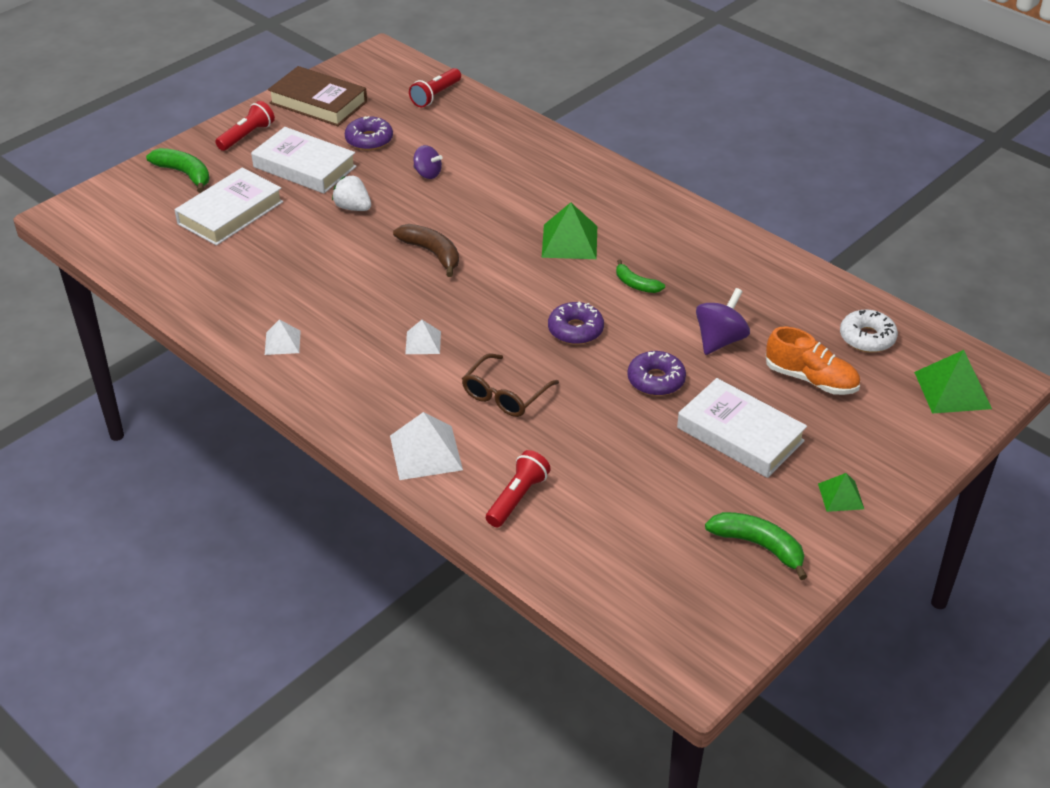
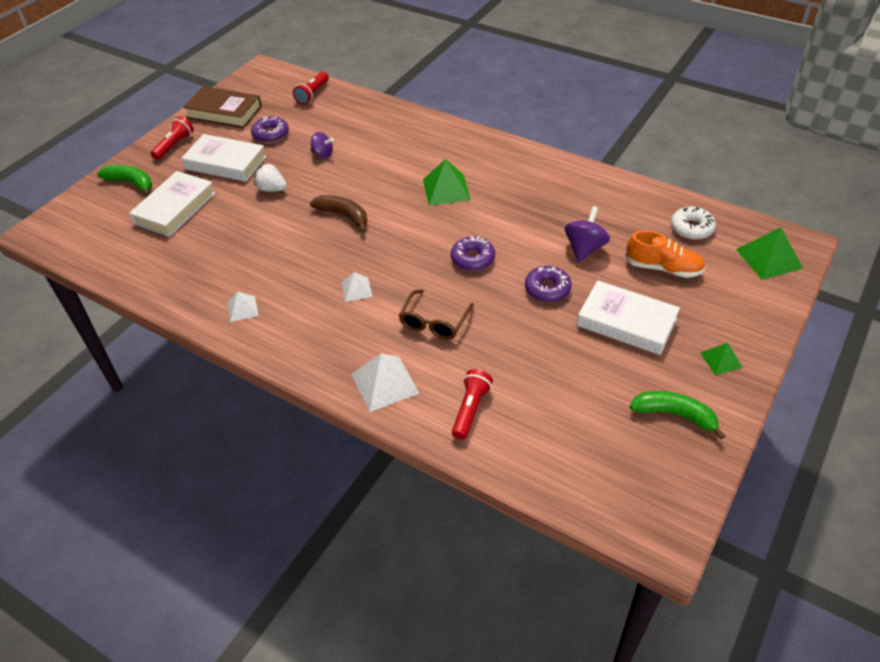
camera: 10 degrees left, 5 degrees up
green banana [616,260,665,293] -> none

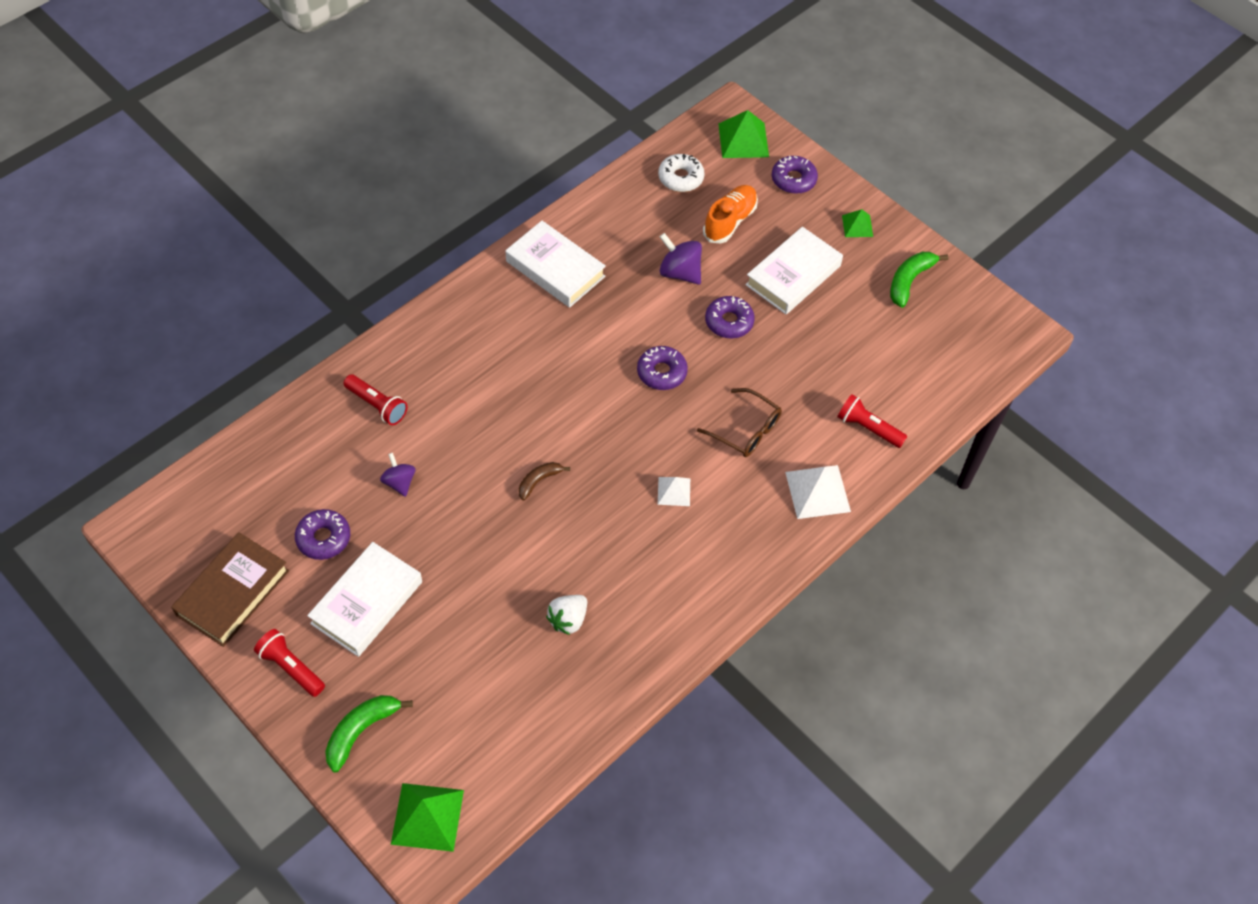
camera: 80 degrees left, 10 degrees up
white book [129,171,215,237] -> white book moved to [505,221,606,308]
white pyramid [227,292,259,322] -> none
white strawberry [254,164,287,192] -> white strawberry moved to [546,595,587,635]
red flashlight [293,72,329,105] -> red flashlight moved to [344,375,408,425]
brown banana [310,195,367,233] -> brown banana [519,462,570,500], size x0.65
purple spinning top [311,132,334,158] -> purple spinning top turned 60 degrees counterclockwise [380,453,415,497]
green pyramid [423,159,471,205] -> green pyramid moved to [391,783,464,852]
none -> purple donut [772,156,818,194]

